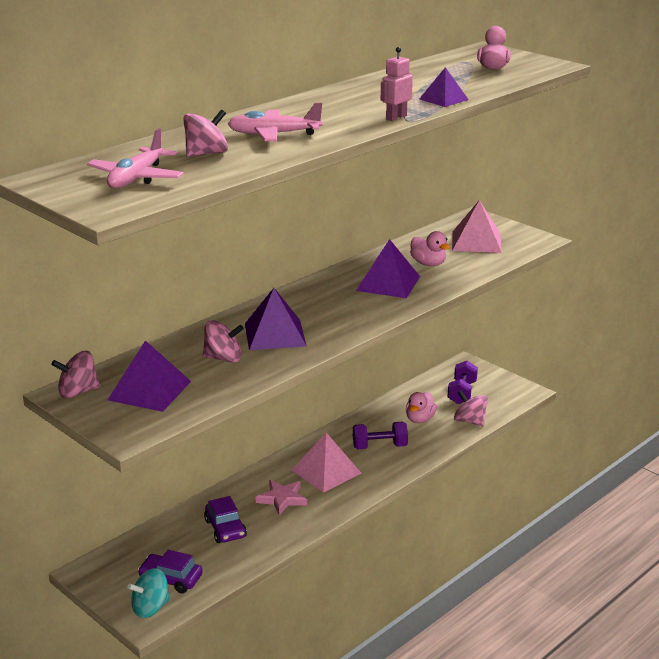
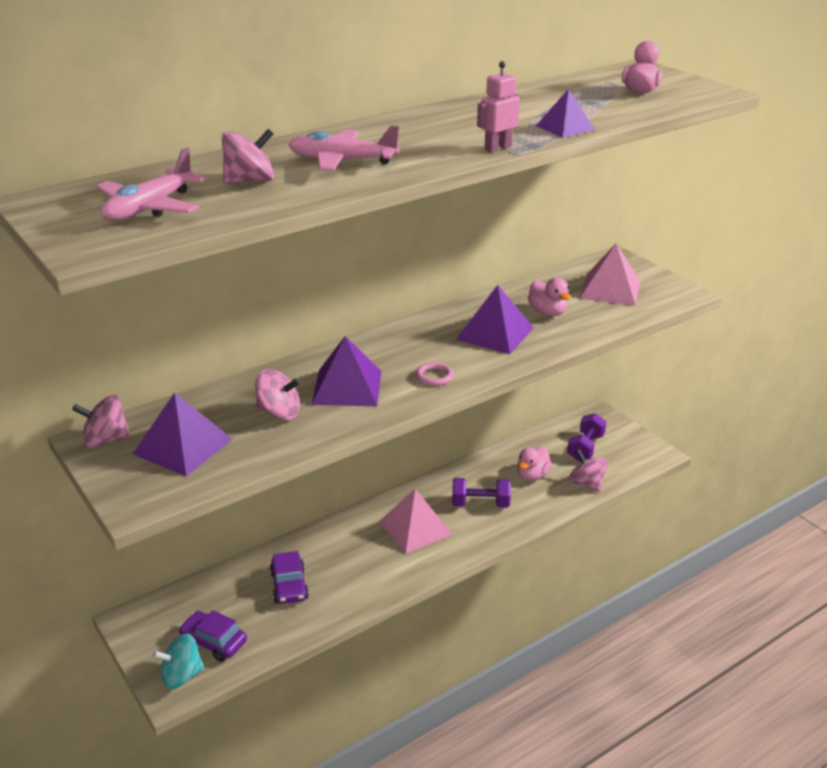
camera: 10 degrees right, 5 degrees up
pink star [256,480,307,515] -> none
none -> pink ring [416,362,454,386]

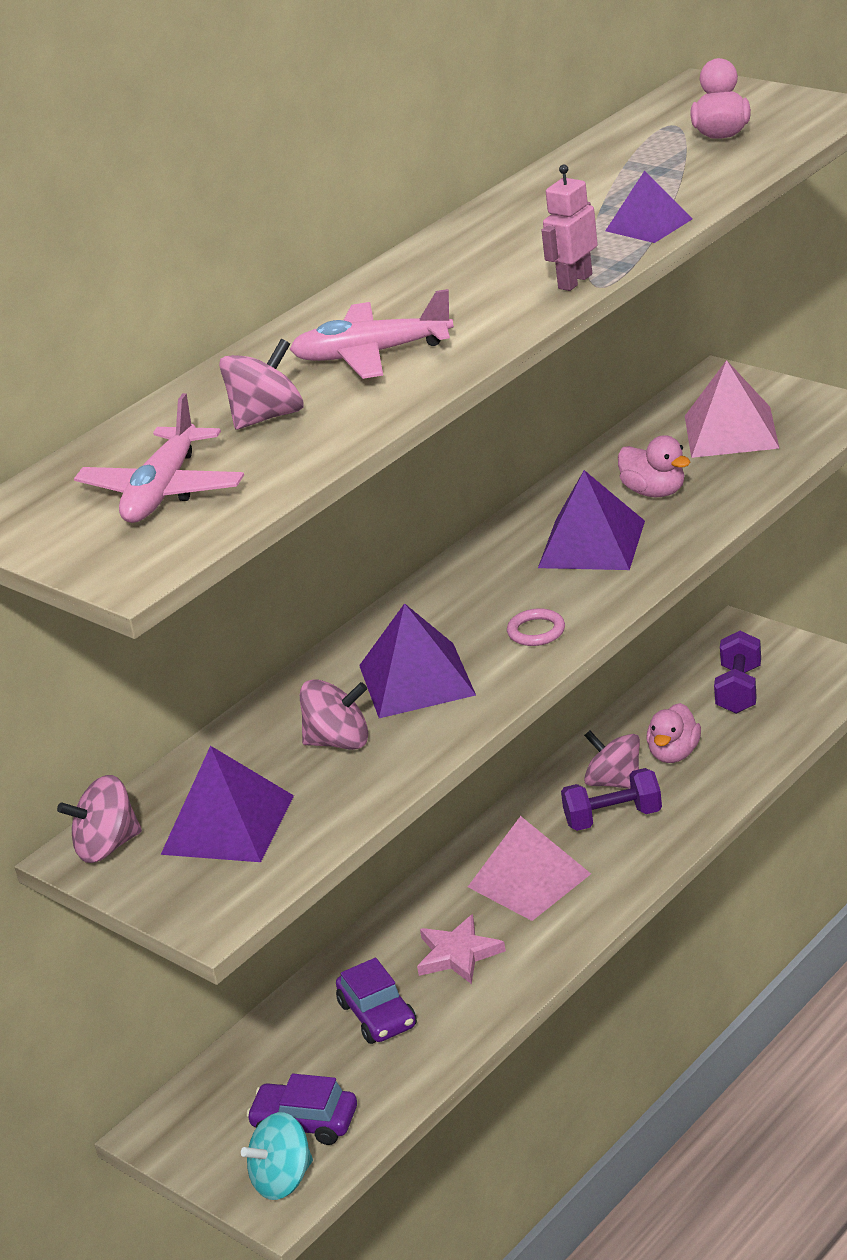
camera: 10 degrees left, 0 degrees up
pink spinning top [569,449,608,492] -> pink spinning top moved to [584,730,640,789]
none -> pink star [417,914,506,984]

